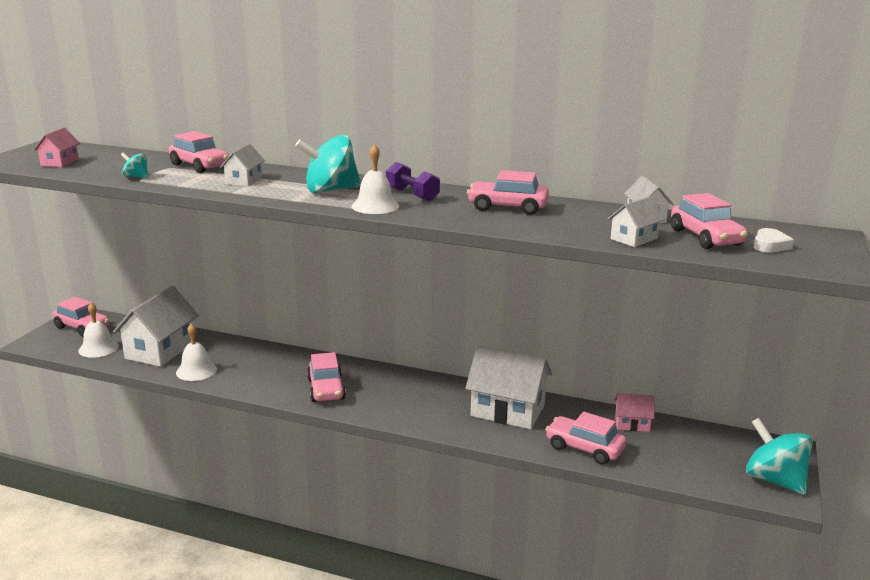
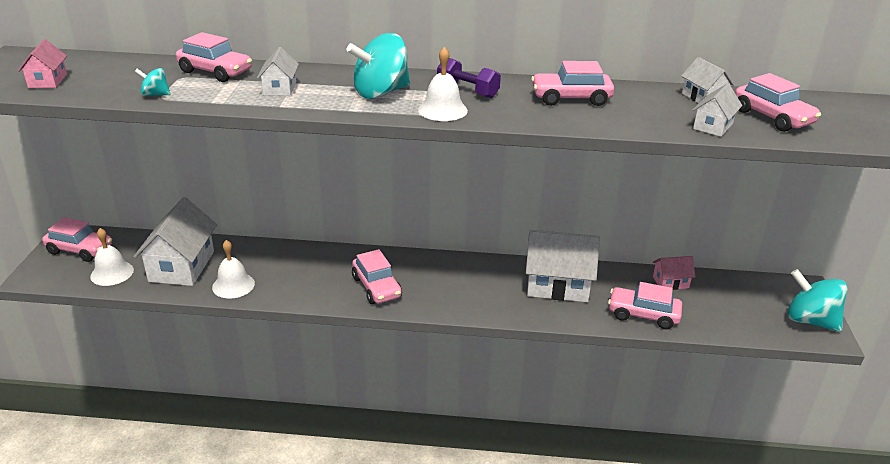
camera: 15 degrees left, 10 degrees up
white heart [754,228,794,253] -> none

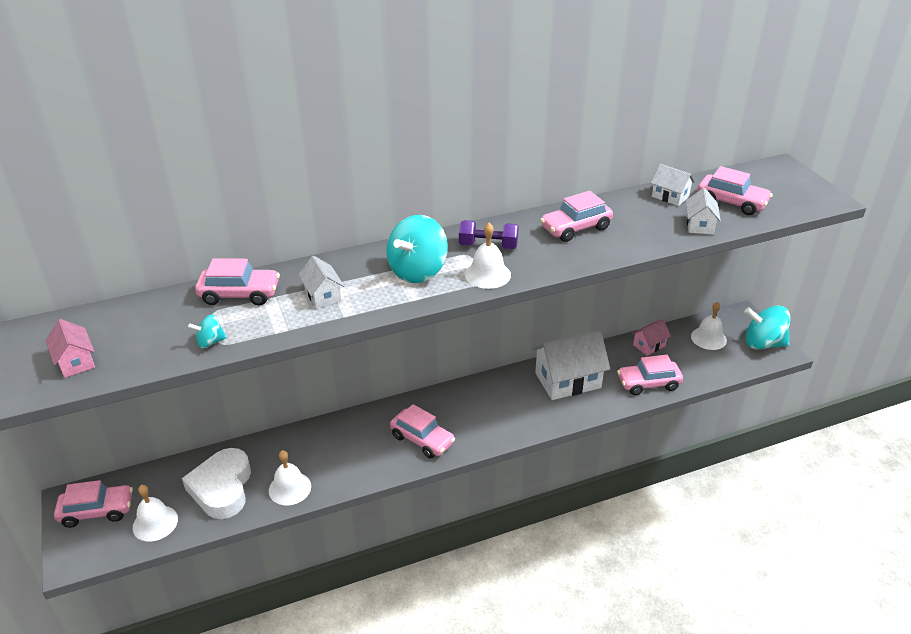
camera: 25 degrees left, 5 degrees up
white house [134,197,217,286] -> white heart [182,448,251,519]
none -> white bell [691,302,727,350]

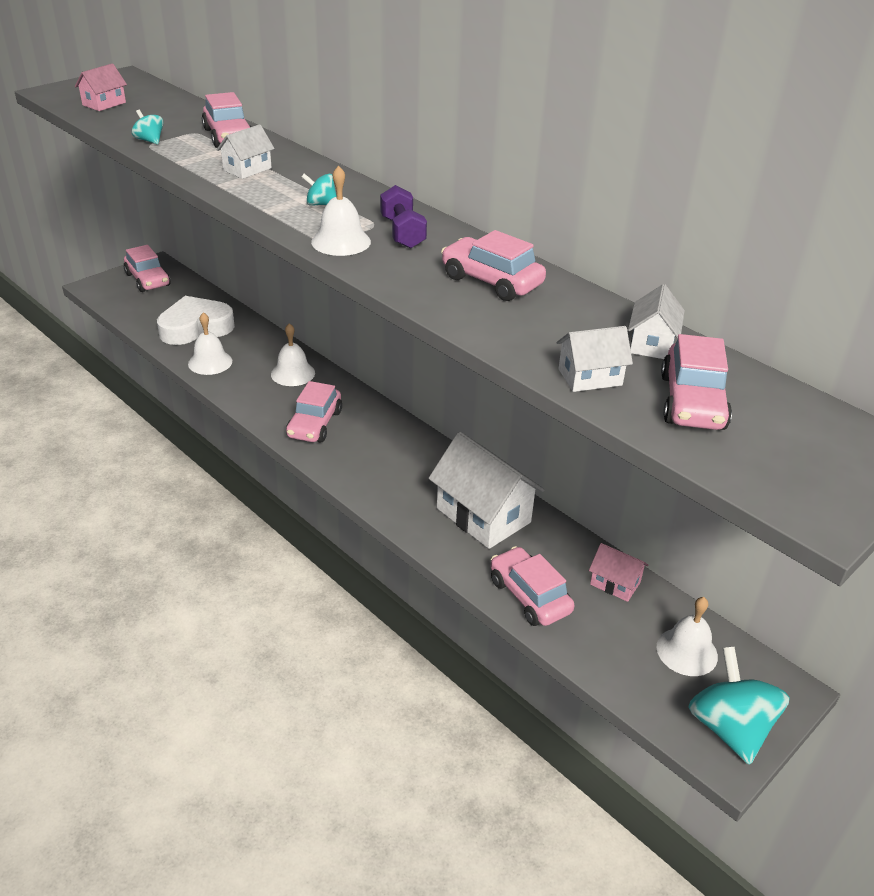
camera: 65 degrees right, 0 degrees up
white bell [133,485,178,541] -> white bell moved to [271,323,315,386]
turquoise spinning top [386,215,448,283] -> turquoise spinning top [302,173,337,206], size x0.47

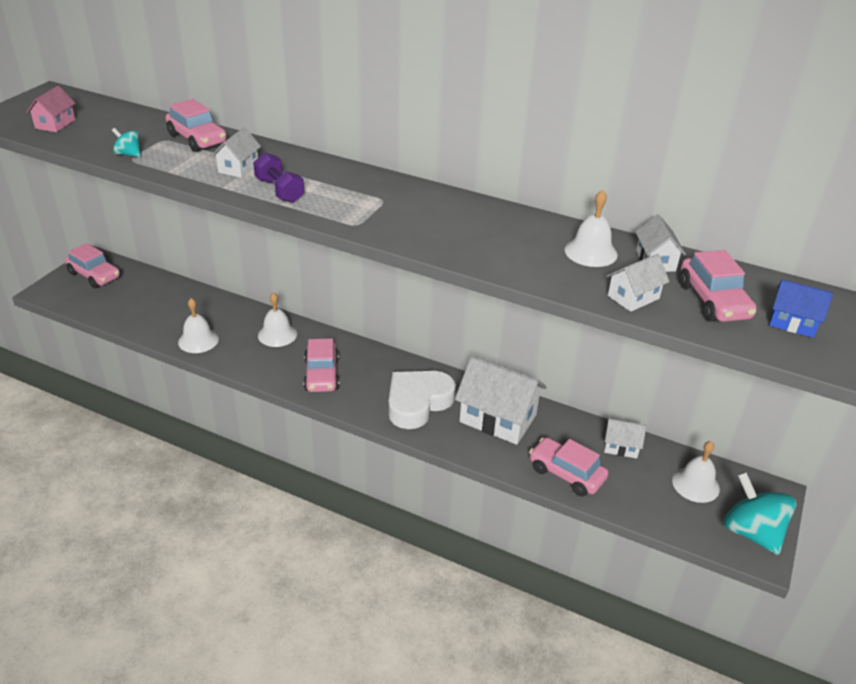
camera: 20 degrees left, 0 degrees up
white heart [157,296,235,345] -> white heart moved to [388,371,456,429]
turquoise spinning top [302,173,337,206] -> none
white bell [311,166,371,256] -> white bell moved to [565,190,618,267]
purple dumbbell [380,185,427,249] -> purple dumbbell moved to [253,152,304,203]
pink car [441,230,546,301] -> none
pink house [589,543,648,602] -> white house [604,419,646,459]
none -> blue house [769,279,833,338]

